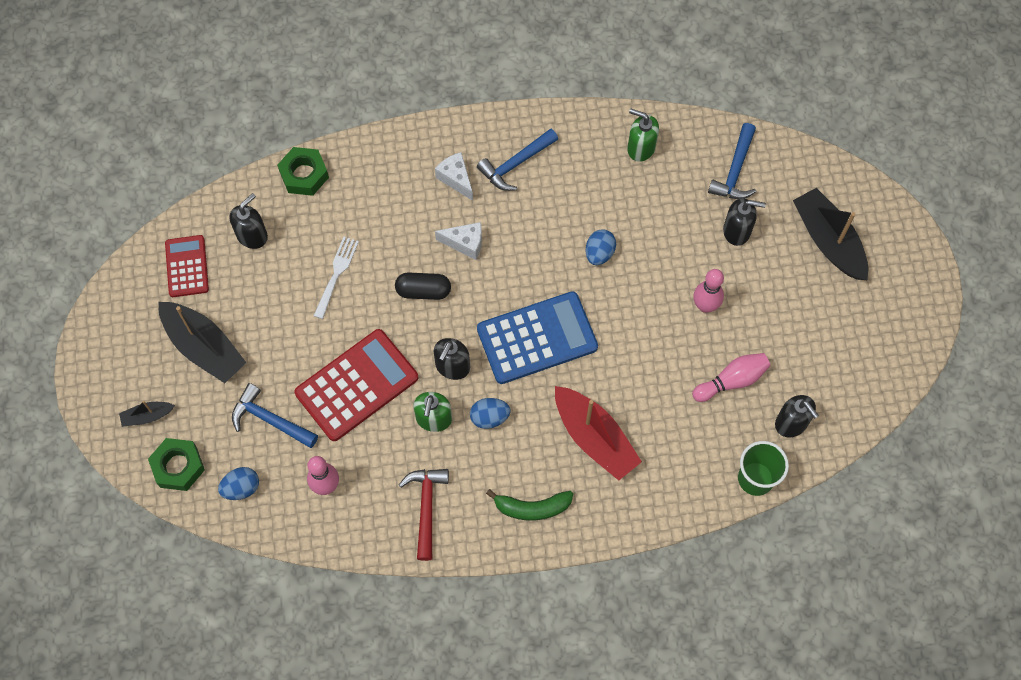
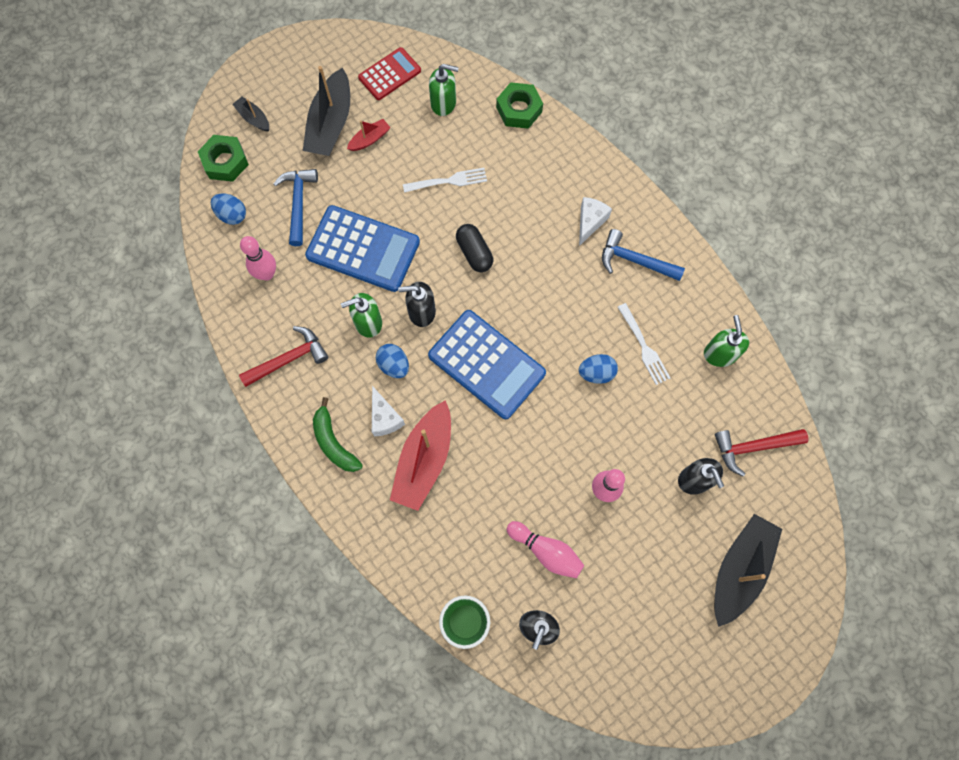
camera: 60 degrees right, 5 degrees up
black soap dispenser [230,193,268,249] -> green soap dispenser [429,64,459,116]
red calculator [294,329,418,441] -> blue calculator [305,205,420,292]
white cheese [435,222,482,260] -> white cheese moved to [372,386,405,436]
blue hammer [708,123,756,199] -> red hammer [715,429,808,477]
none -> red boat [347,119,391,151]
none -> white fork [618,303,670,385]

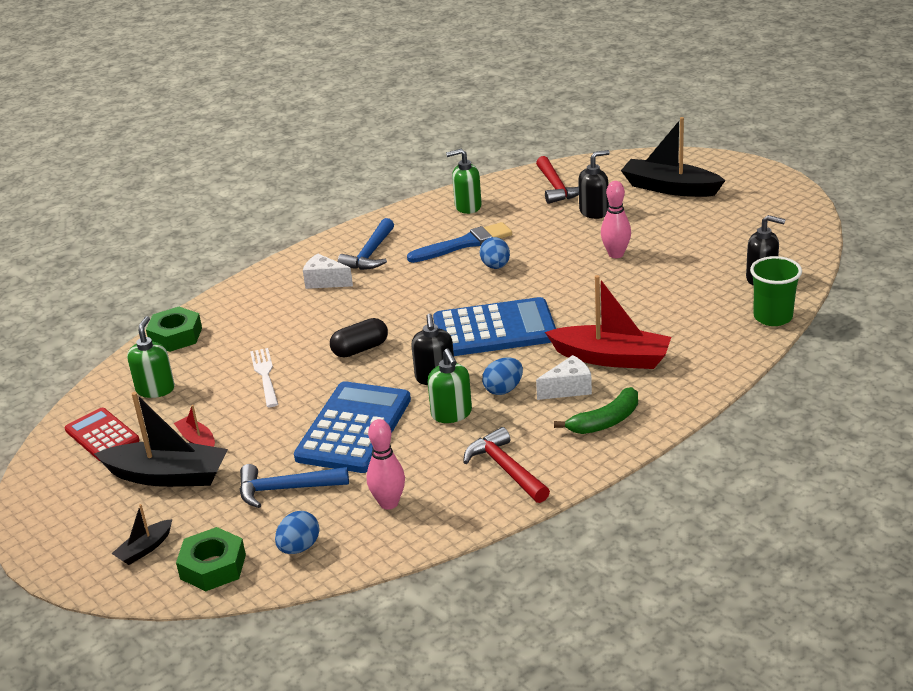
camera: 90 degrees left, 40 degrees down
blue calculator [428,310,546,419] -> blue calculator turned 45 degrees clockwise [433,297,556,356]
pink bowling pin [507,521,584,578] -> none
white fork [618,303,670,385] -> blue brush [407,222,512,263]

